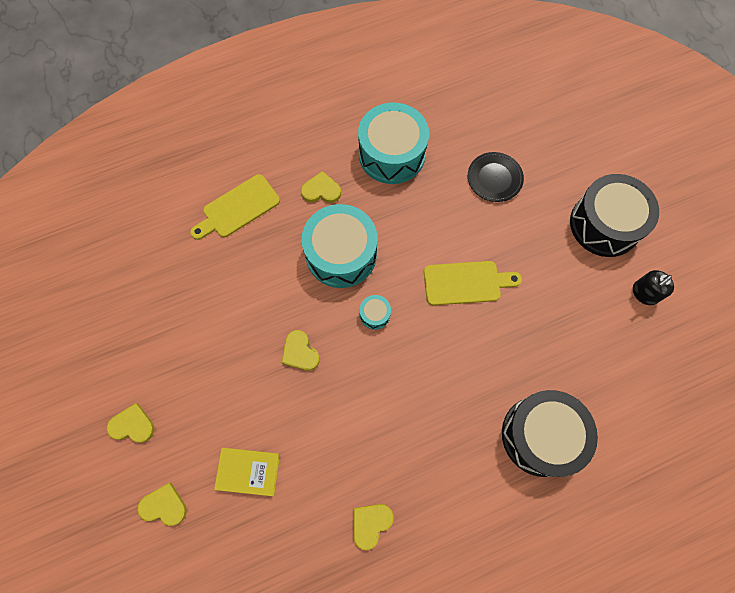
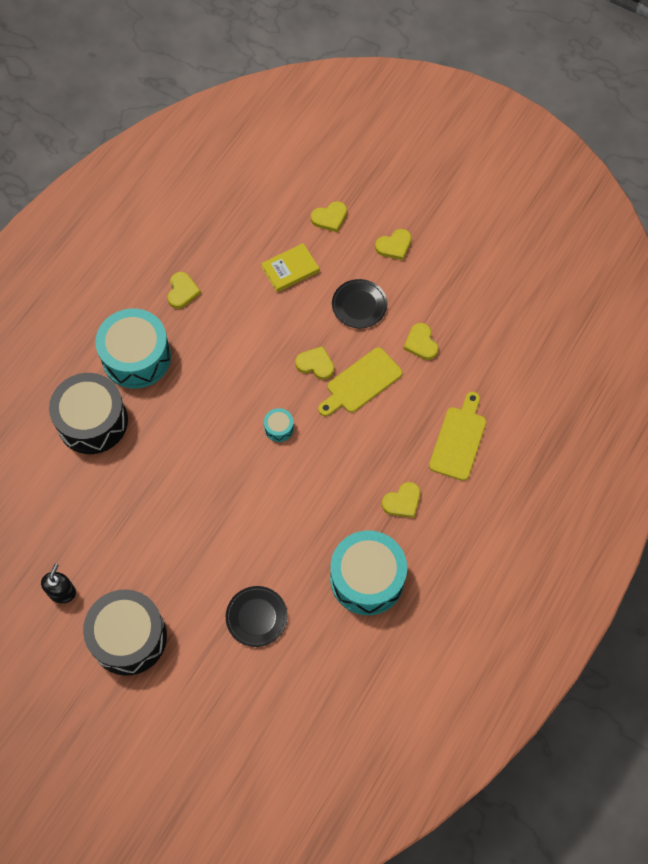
camera: 145 degrees right, 5 degrees down
turquoise drum [302,204,378,288] -> turquoise drum moved to [95,309,171,389]
yellow cutting board [424,261,522,305] -> yellow cutting board moved to [318,347,403,416]
none -> black plate [332,279,387,328]
none -> yellow heart [404,323,439,360]

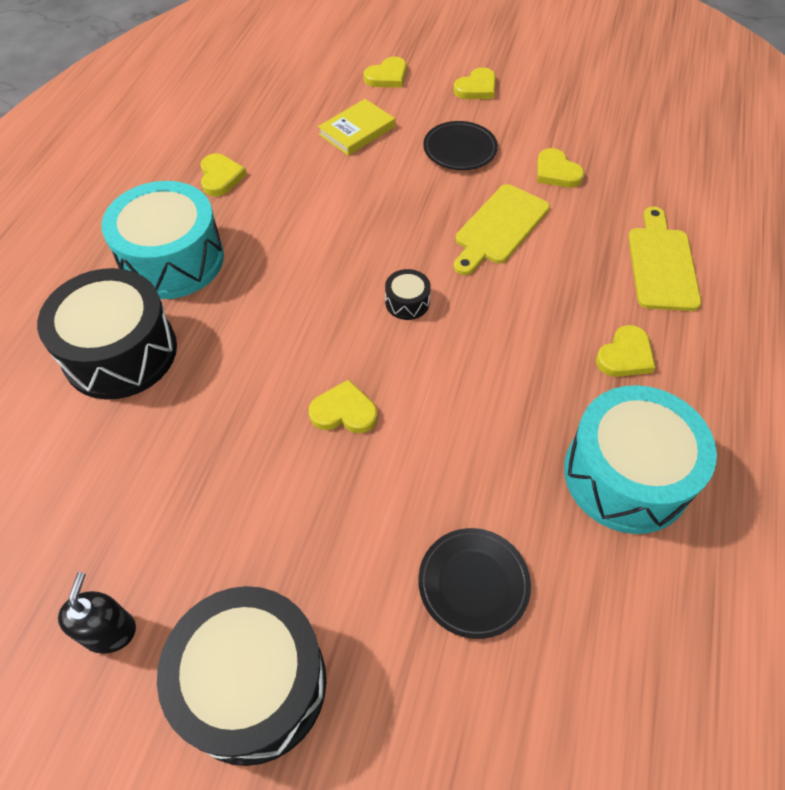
camera: 15 degrees left, 10 degrees down
turquoise drum [264,408,294,442] -> black drum [385,269,431,320]
yellow heart [295,346,334,380] -> yellow heart moved to [309,379,378,433]

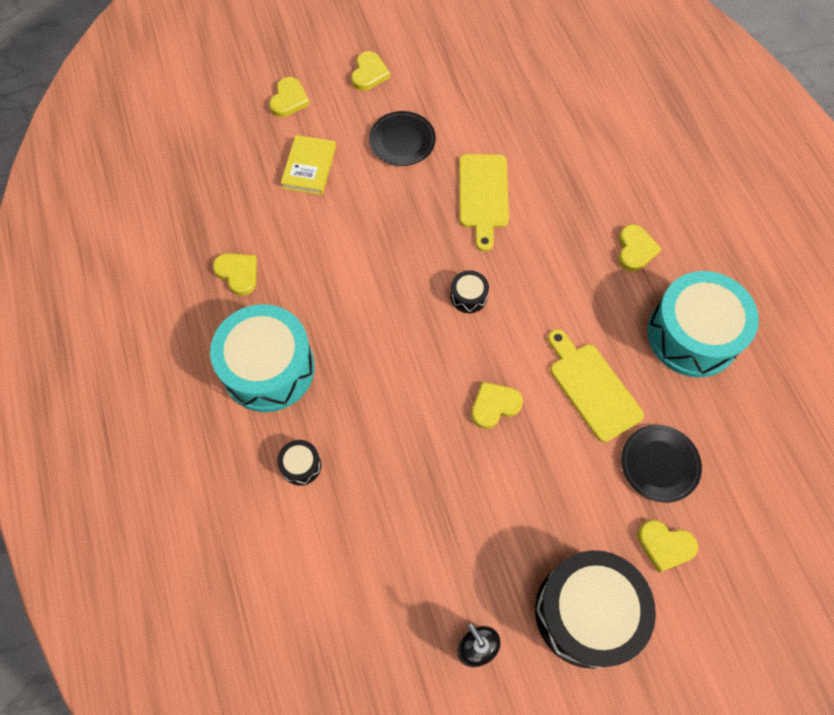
camera: 35 degrees left, 10 degrees up
black drum [37,268,177,400] -> black drum [277,440,321,486], size x0.42
yellow heart [537,148,584,187] -> yellow heart moved to [637,520,698,573]
yellow cutting board [628,206,701,311] -> yellow cutting board moved to [548,329,644,442]

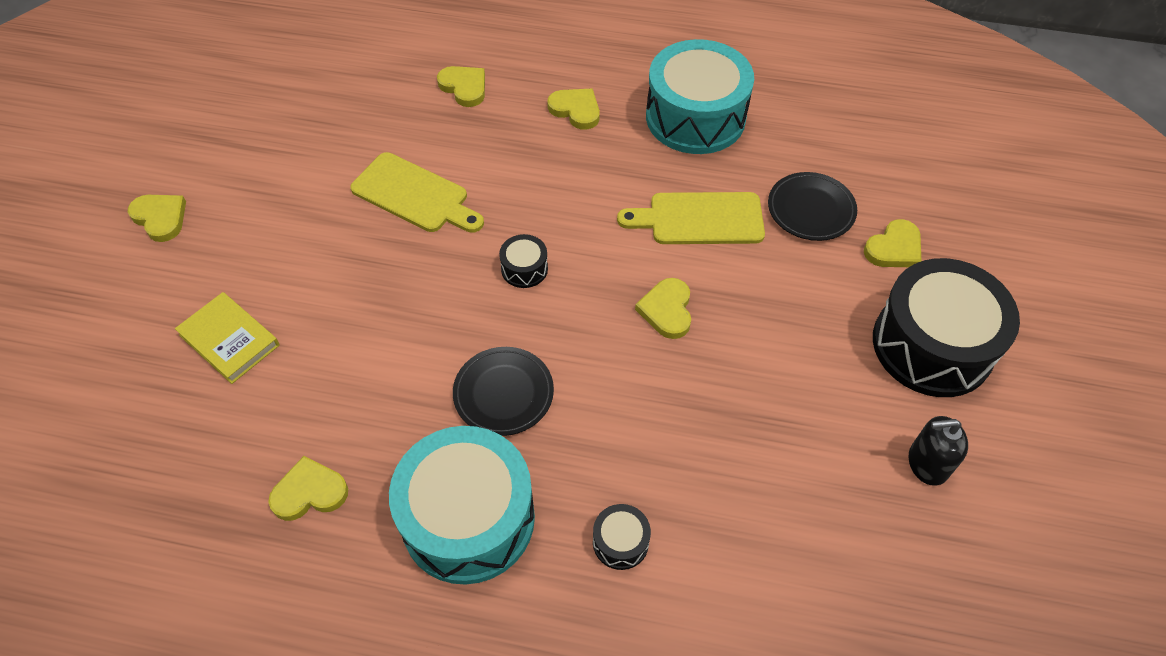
camera: 60 degrees left, 10 degrees down
yellow heart [269,77,310,117] -> yellow heart moved to [437,66,485,107]
black plate [369,111,436,166] -> black plate moved to [453,347,554,436]

